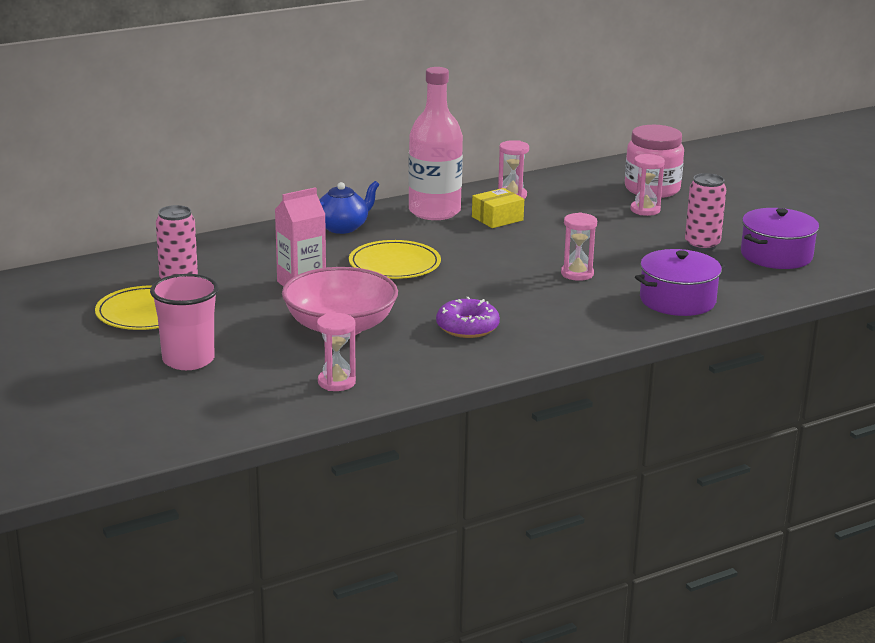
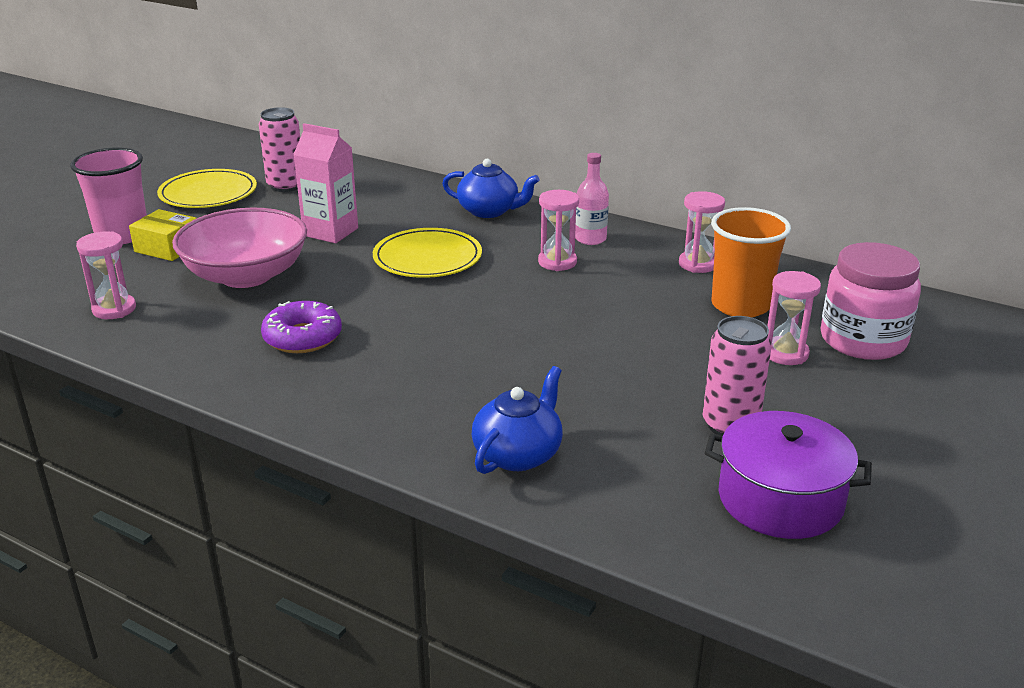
camera: 60 degrees right, 5 degrees up
pink bottle [408,67,463,220] -> pink bottle [575,153,609,245], size x0.49
yellow box [472,188,524,228] -> yellow box moved to [129,209,197,261]
pink hourglass [561,213,597,281] -> pink hourglass moved to [538,190,579,271]
purple pot [635,249,725,316] -> blue teapot [472,366,563,474]
none -> orange cup [711,207,791,317]

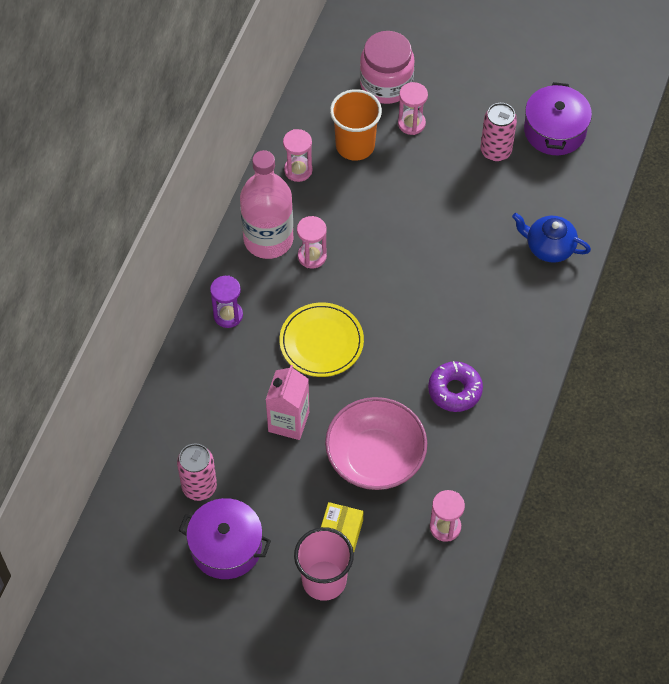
camera: 100 degrees left, 30 degrees up
yellow plate [157,169,257,208] -> purple pot [179,498,271,579]
blue teapot [442,159,540,218] -> purple hourglass [210,276,243,328]
pink bottle [575,153,609,245] -> pink bottle [240,150,293,259], size x2.03

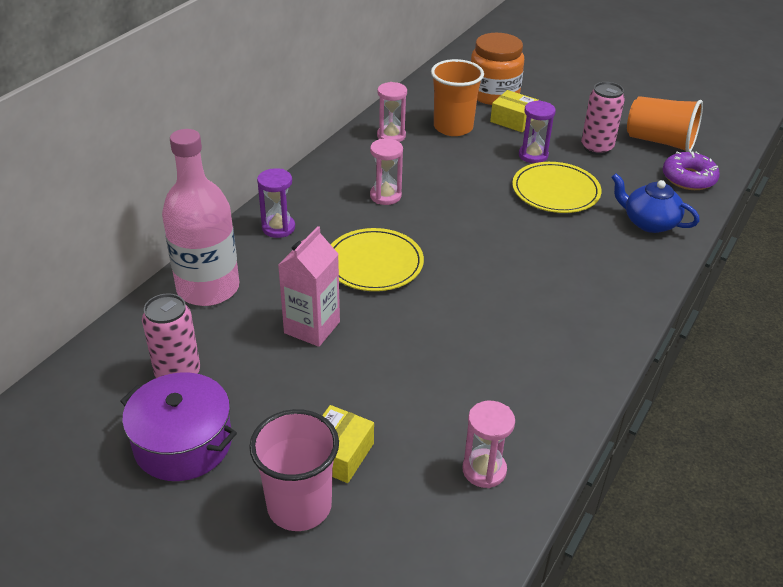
camera: 10 degrees right, 20 degrees down
pink bottle [240,150,293,259] -> pink bottle moved to [162,129,239,306]
pink bowl [325,397,427,490] -> none
pink jar [360,31,414,104] -> orange jar [471,33,524,105]
pink hourglass [398,82,428,135] -> yellow box [490,90,538,132]
purple donut [428,361,483,412] -> purple donut moved to [663,150,720,190]
purple pot [524,82,592,155] -> orange cup [627,96,703,152]
none -> yellow plate [512,162,602,213]
none -> purple hourglass [519,100,556,163]

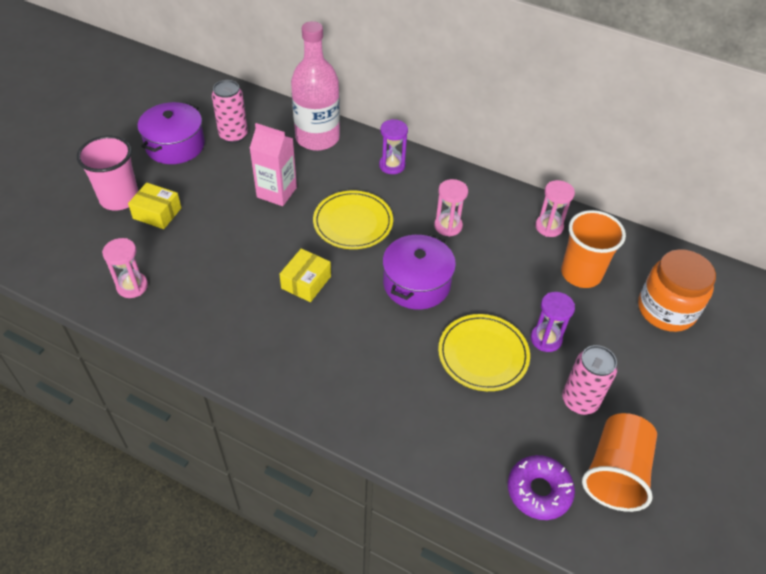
camera: 85 degrees right, 10 degrees up
yellow box [490,90,538,132] -> yellow box moved to [279,248,331,302]
blue teapot [611,173,700,233] -> none
none -> purple pot [382,234,456,310]

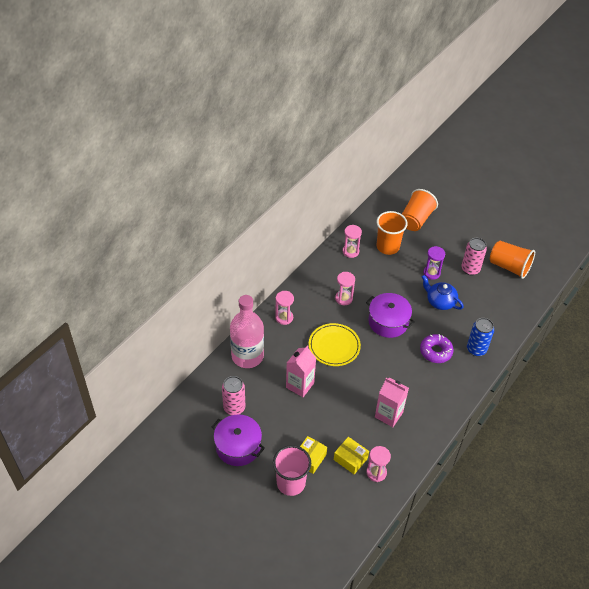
camera: 80 degrees left, 0 degrees up
yellow box [279,248,331,302] -> yellow box moved to [334,437,369,475]
purple hourglass [379,119,408,174] -> pink hourglass [275,291,294,325]
yellow plate [438,314,530,391] -> blue teapot [422,275,464,310]
purple donut [508,455,575,520] -> purple donut moved to [420,334,454,363]
orange jar [638,249,716,332] -> orange cup [402,189,438,231]
none -> pink carton [375,378,409,427]
none -> blue can [467,318,494,356]

